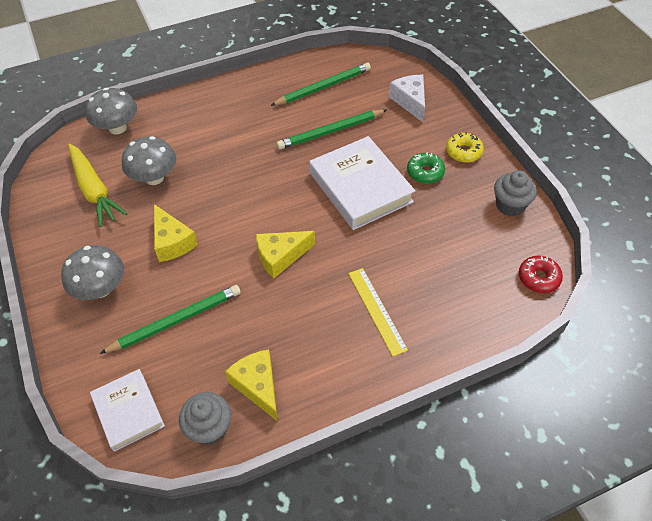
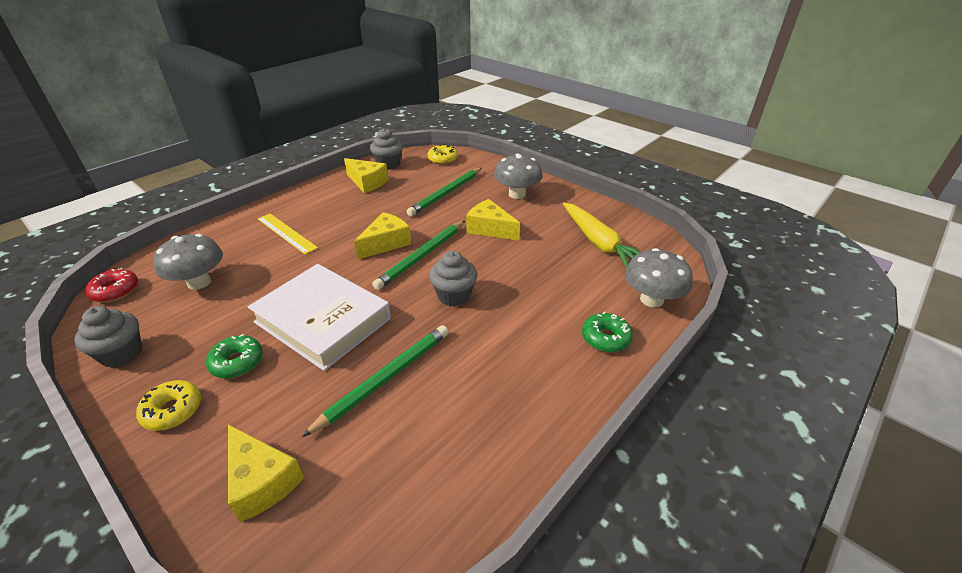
camera: 155 degrees right, 15 degrees down
yellow carrot [68,144,127,227] -> yellow carrot turned 150 degrees counterclockwise [563,203,641,268]
white book [90,369,165,452] -> yellow donut [427,144,458,164]
grey mushroom [122,136,176,185] -> grey mushroom moved to [153,234,223,290]
green pencil [270,63,371,106] -> green pencil moved to [372,221,465,290]
white cheese [389,75,425,122] -> yellow cheese [228,424,304,522]
none -> grey cupcake [429,251,477,307]
none -> green donut [582,312,633,352]

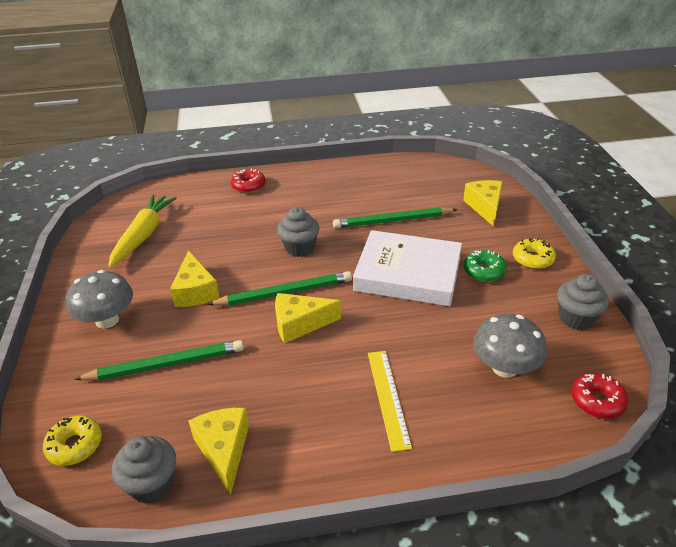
camera: 140 degrees left, 0 degrees up
white book [248,264,391,371] -> white book turned 60 degrees counterclockwise [353,230,462,306]
green donut [582,312,633,352] -> red donut [231,169,266,193]
grey mushroom [625,248,693,308] -> none

